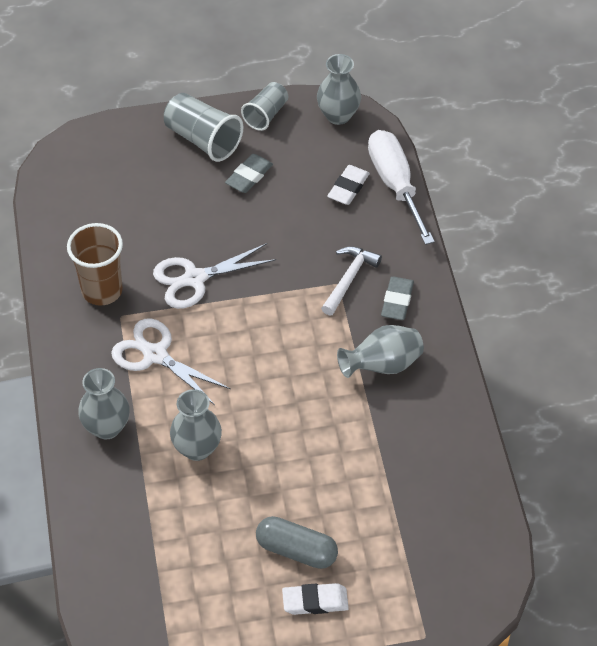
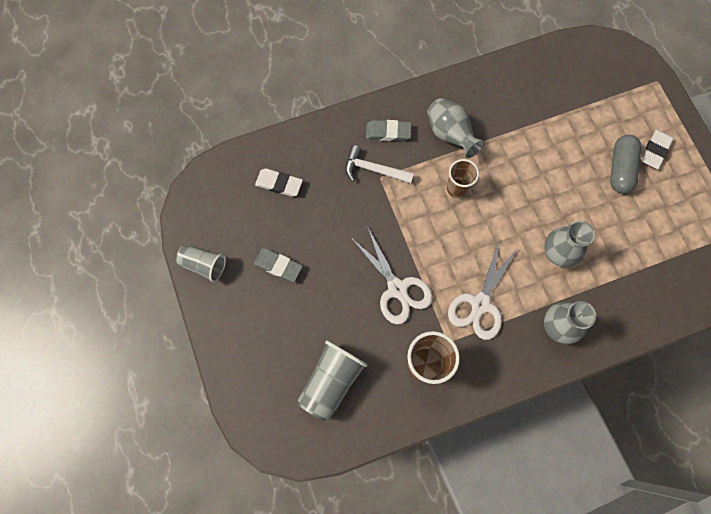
camera: 100 degrees left, 20 degrees up
grey cup [164,93,243,162] -> grey cup moved to [298,341,368,421]
white eraser [282,583,349,615] -> white eraser turned 45 degrees clockwise [641,129,673,169]
grey vase [317,54,361,125] -> none
white screwdriver [368,130,435,245] -> none
none -> brown cup [447,159,479,198]

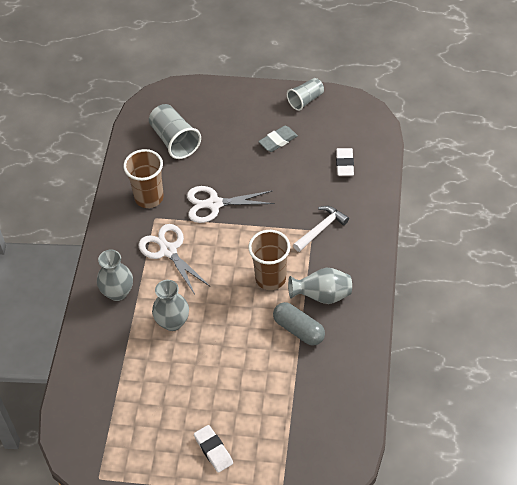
camera: 120 degrees right, 20 degrees down
white eraser [255,168,303,197] -> white eraser turned 45 degrees counterclockwise [336,148,354,176]
grey eraser [366,120,412,141] -> none
brown cup [447,159,479,198] -> brown cup [248,230,290,290], size x1.52
grey capsule [610,135,641,193] -> grey capsule moved to [273,302,325,346]

